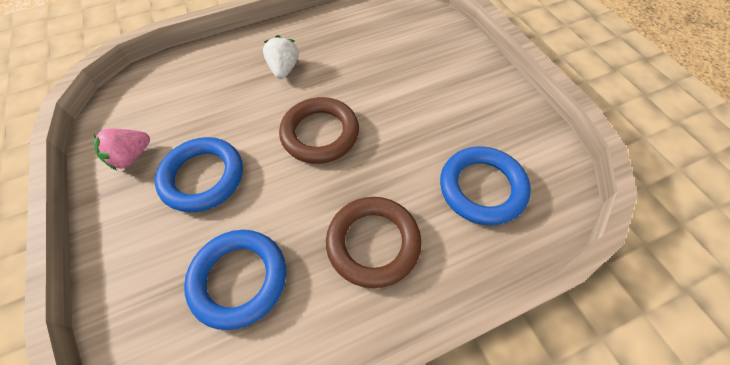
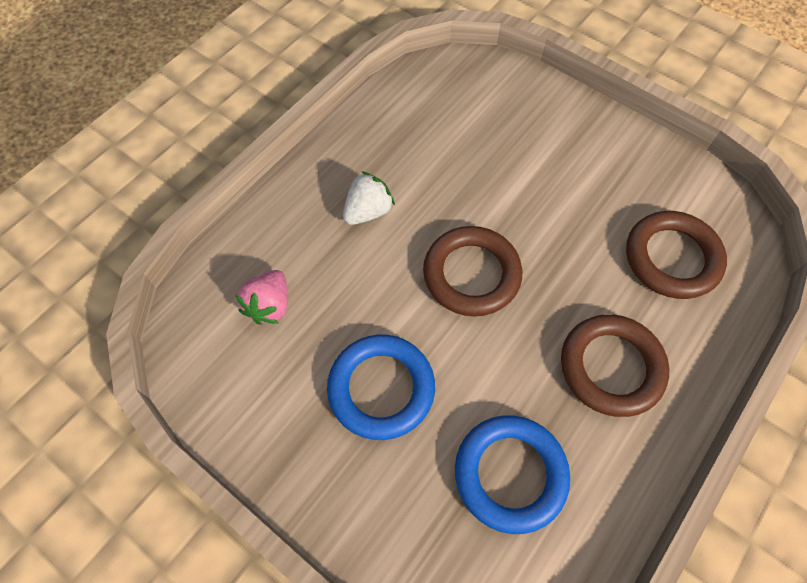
camera: 30 degrees left, 5 degrees up
pink strawberry [93,129,150,170] -> pink strawberry moved to [235,270,288,325]
white strawberry [263,35,299,79] -> white strawberry turned 75 degrees clockwise [343,171,395,225]
blue ring [440,146,531,226] -> brown ring [626,211,727,299]

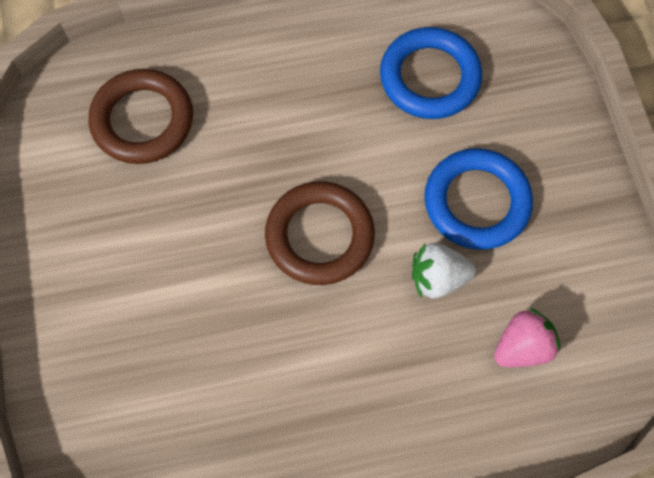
camera: 140 degrees left, 5 degrees up
white strawberry [343,171,395,225] -> white strawberry moved to [412,243,476,298]
brown ring [561,314,669,417] -> none

